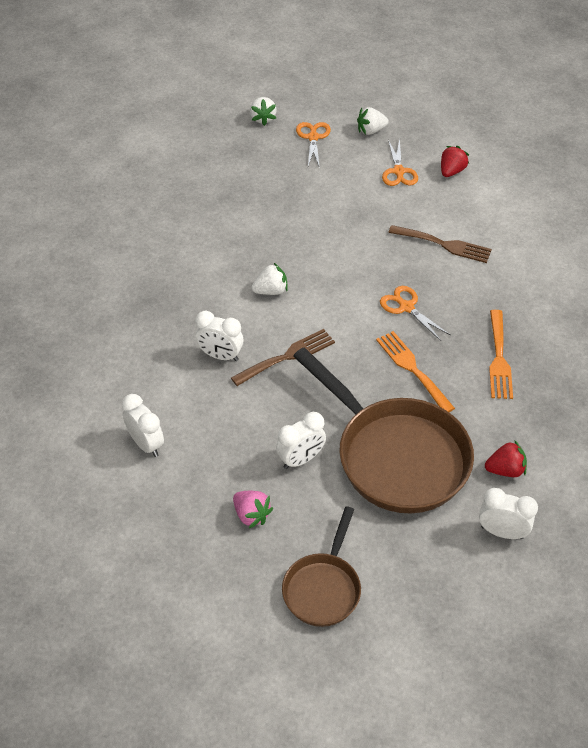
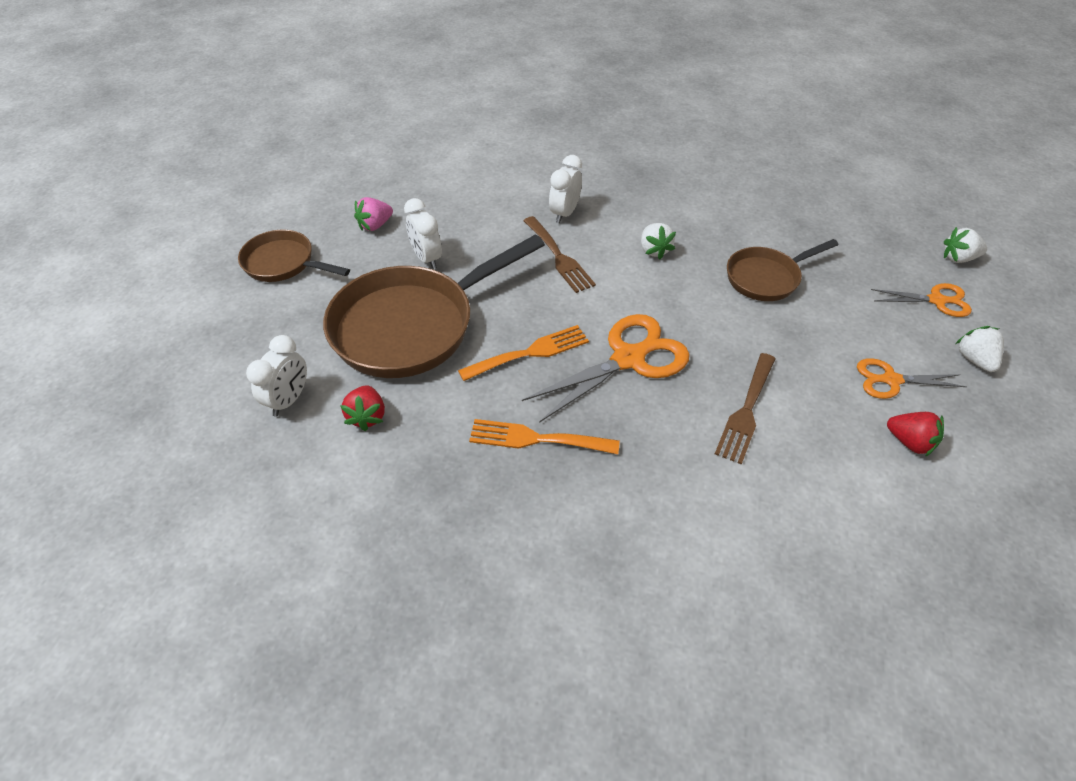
camera: 95 degrees right, 0 degrees up
white clock [122,394,164,457] -> none
orange scissors [380,286,450,341] -> orange scissors [522,314,690,423], size x1.75
none -> brown pan [727,239,839,301]

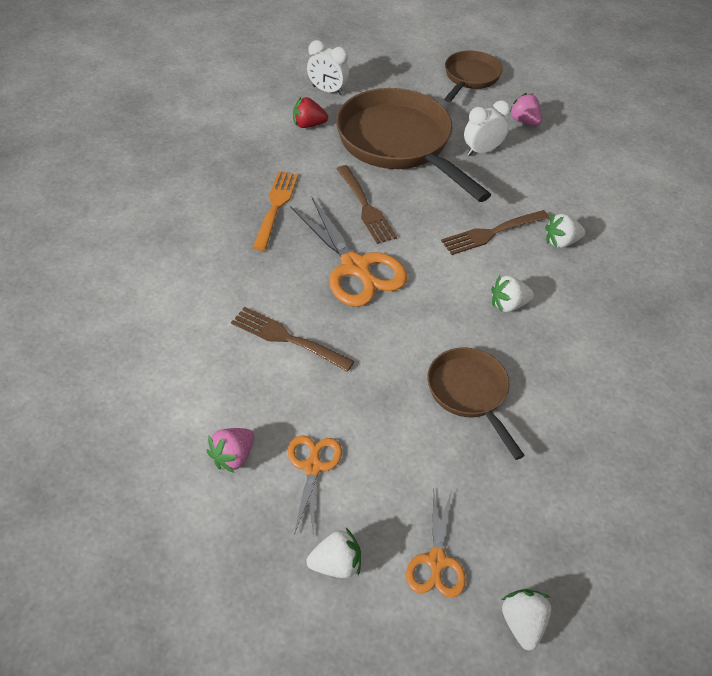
camera: 90 degrees right, 0 degrees up
orange fork [458,325,589,381] -> brown fork [337,165,397,244]
white clock [549,155,582,223] -> white strawberry [545,213,585,248]
red strawberry [887,412,944,457] -> pink strawberry [207,428,254,473]

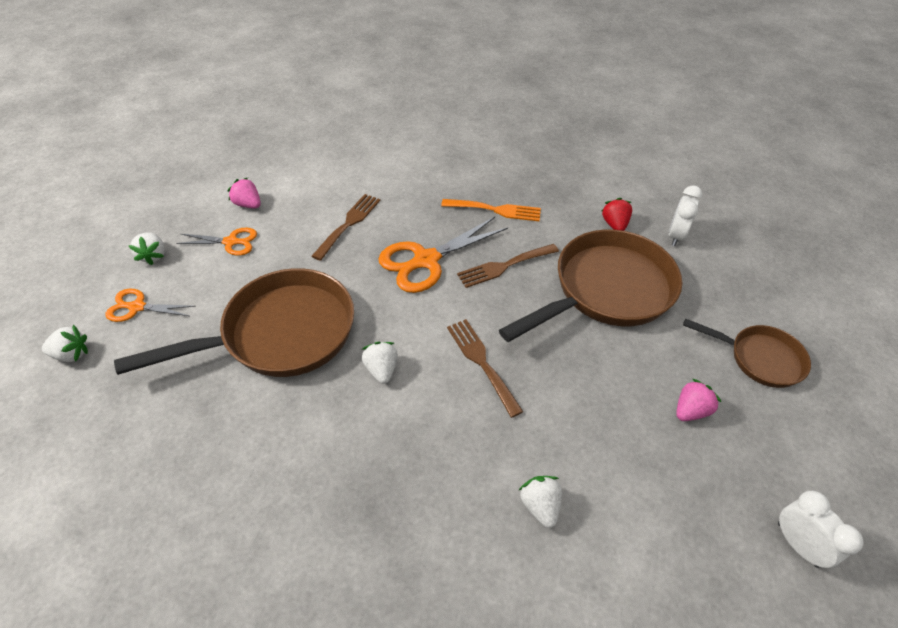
camera: 90 degrees right, 0 degrees up
brown pan [427,347,525,460] -> brown pan [114,268,354,377], size x1.84
white clock [464,100,511,156] -> white clock moved to [778,491,863,568]
white strawberry [545,213,585,248] -> white strawberry moved to [518,476,562,528]

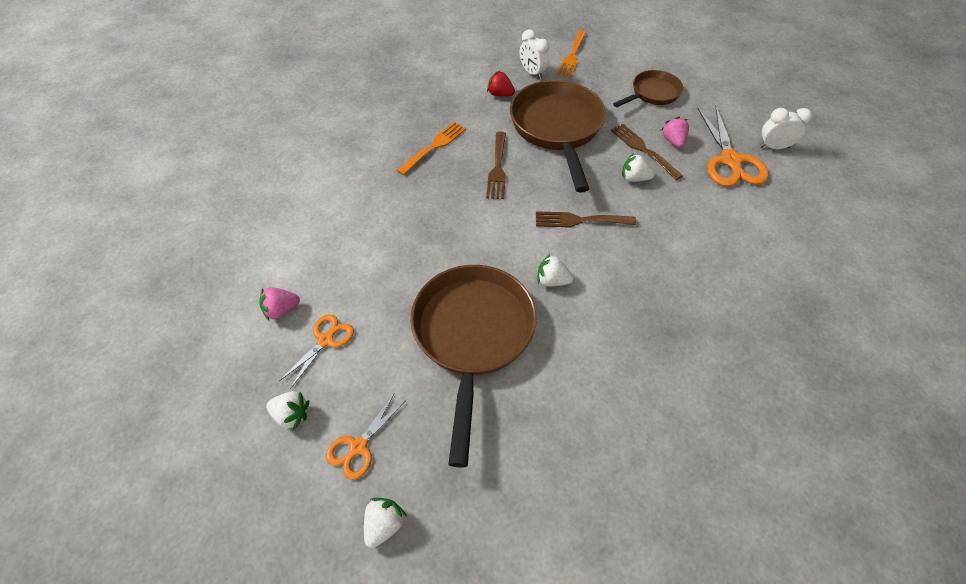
camera: 60 degrees left, 5 degrees up
brown fork [312,194,380,261] -> brown fork moved to [611,124,683,180]
orange scissors [378,217,508,293] -> orange scissors moved to [697,106,769,187]
white strawberry [518,476,562,528] -> white strawberry moved to [622,153,655,182]
none -> orange fork [557,30,587,78]

